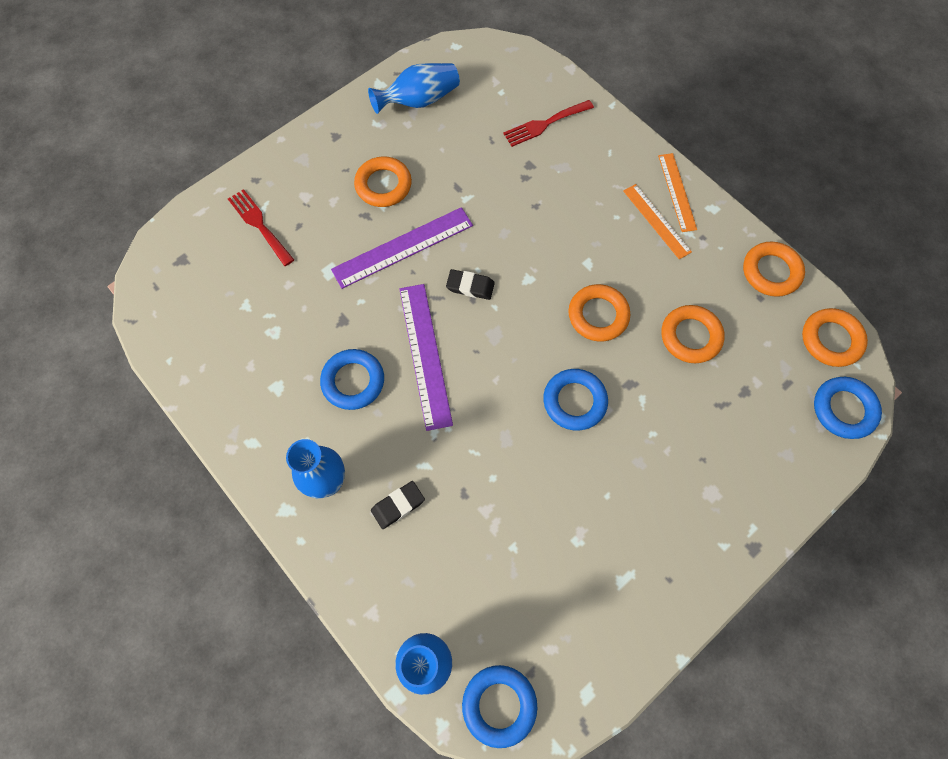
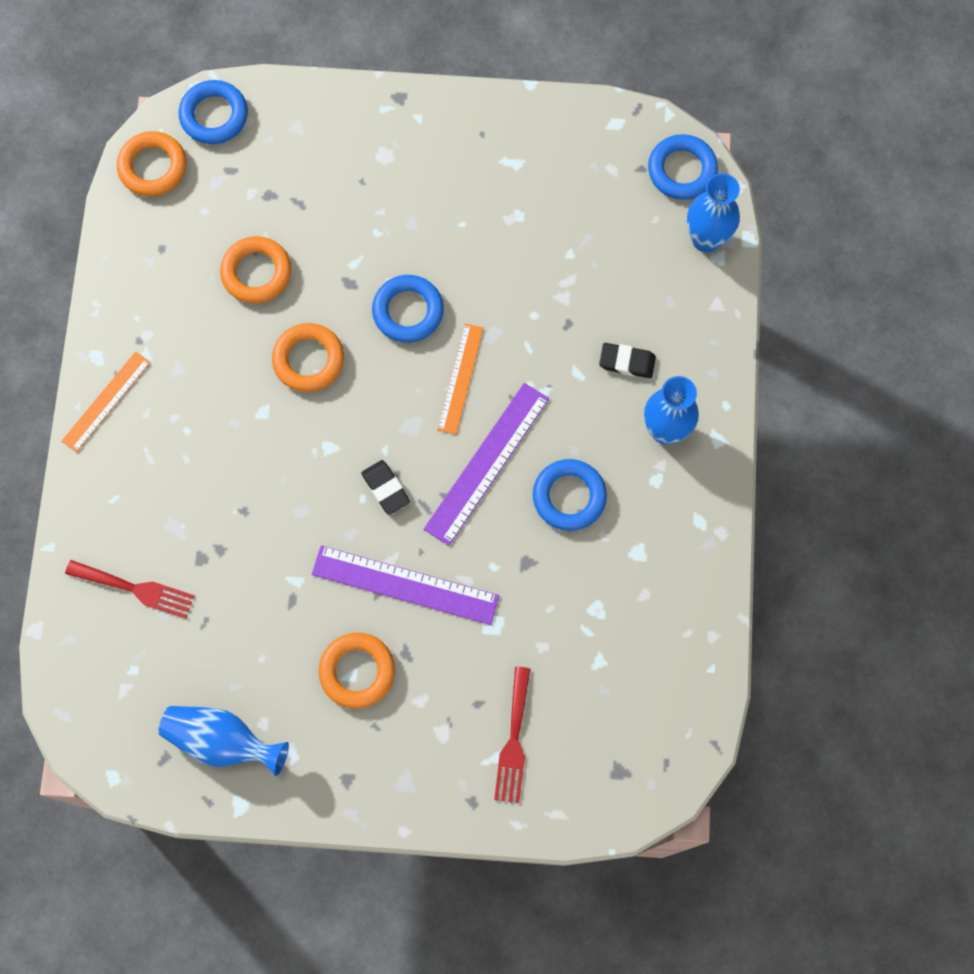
camera: 135 degrees left, 5 degrees up
orange ruler [623,184,692,260] -> orange ruler moved to [437,323,484,435]
orange ring [743,242,805,297] -> none

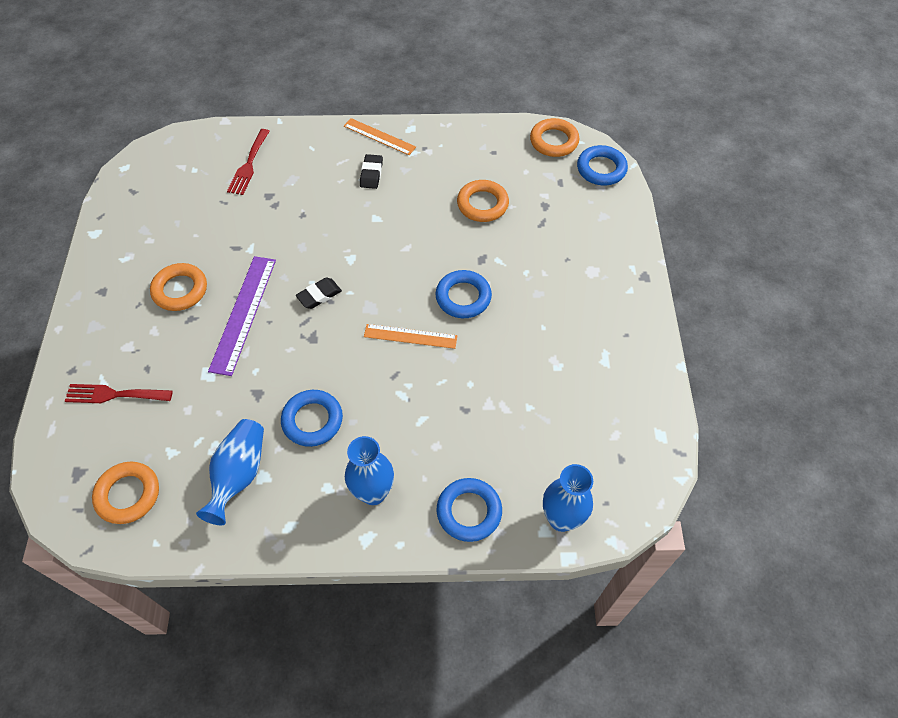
camera: 85 degrees right, 15 degrees down
blue vase [159,706,289,776] -> blue vase moved to [196,419,264,525]
orange ring [272,323,344,392] -> orange ring moved to [92,461,159,524]
purple ruler [424,383,549,546] -> none
black eraser [599,343,656,378] -> black eraser moved to [360,154,383,189]
blue ring [648,134,718,200] -> blue ring moved to [436,478,502,542]

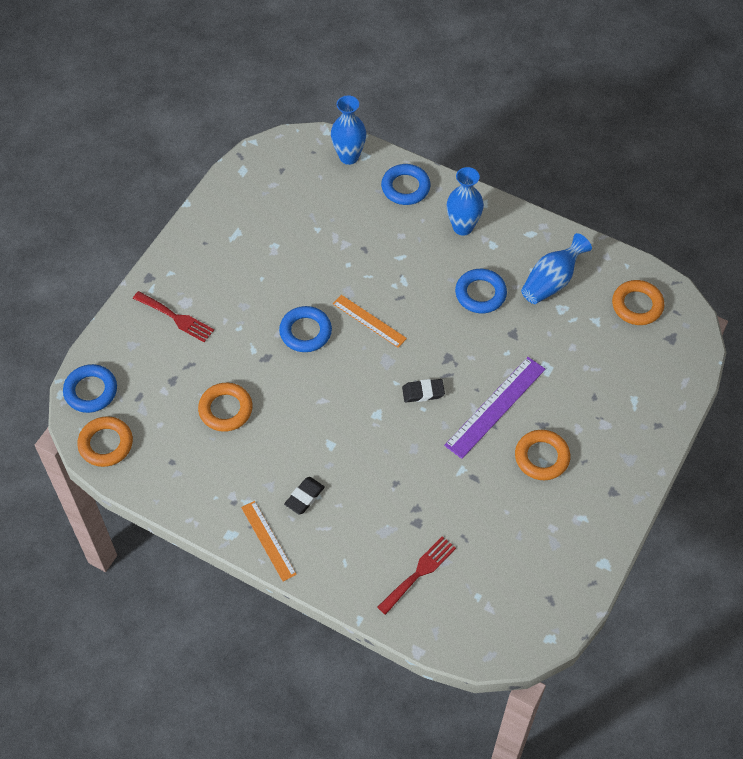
camera: 150 degrees left, 0 degrees up
red fork [65,384,173,403] -> red fork moved to [133,291,214,342]

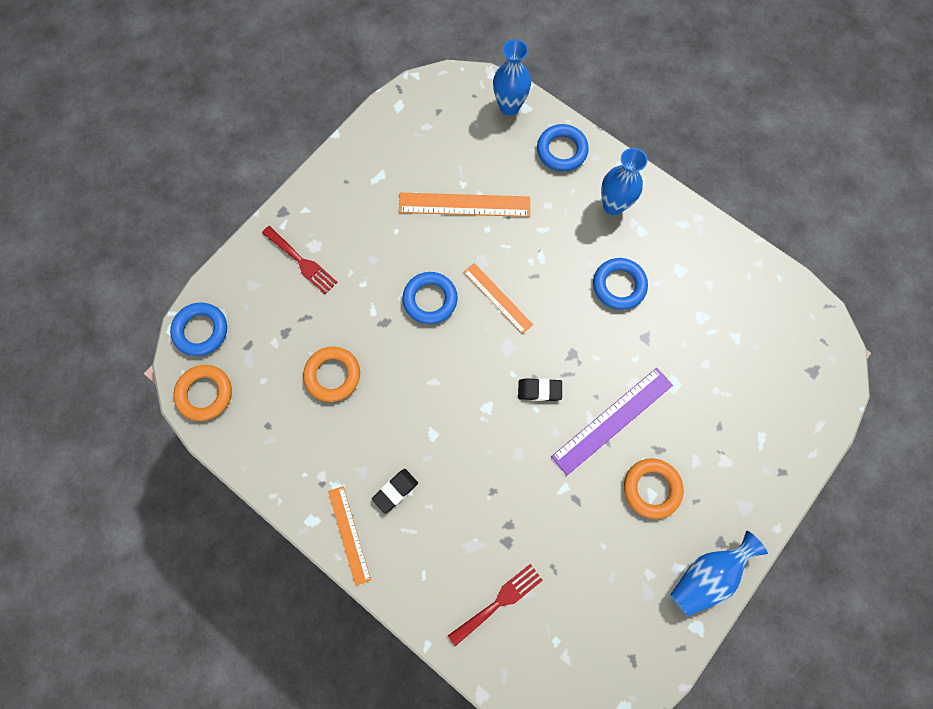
camera: 10 degrees right, 15 degrees up
blue vase [521,233,592,304] -> blue vase moved to [670,531,768,617]
orange ring [612,280,664,325] -> none
none -> orange ruler [399,193,530,217]

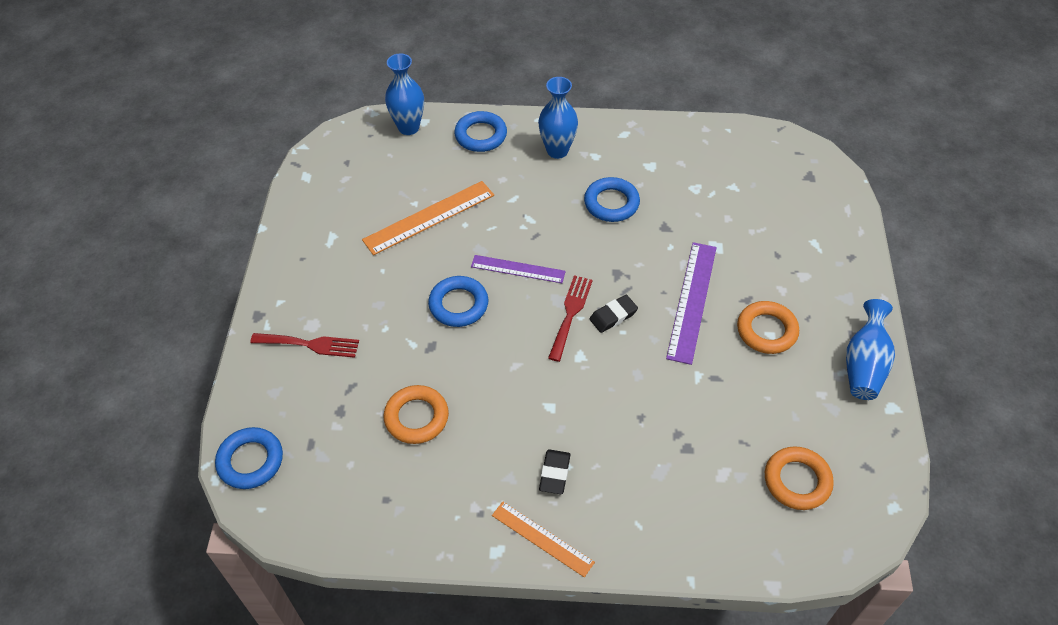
camera: 35 degrees left, 20 degrees down
orange ring [173,365,232,421] -> orange ring moved to [765,446,834,510]
red fork [448,564,543,646] -> red fork moved to [548,275,593,362]
orange ruler [464,263,533,334] -> purple ruler [471,255,566,283]

